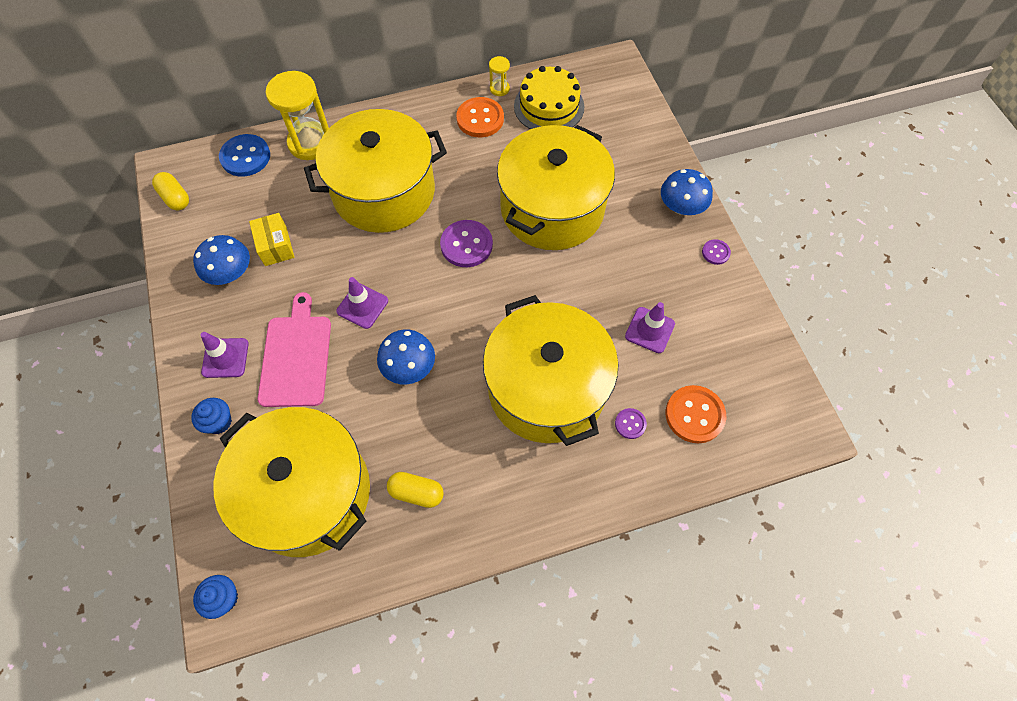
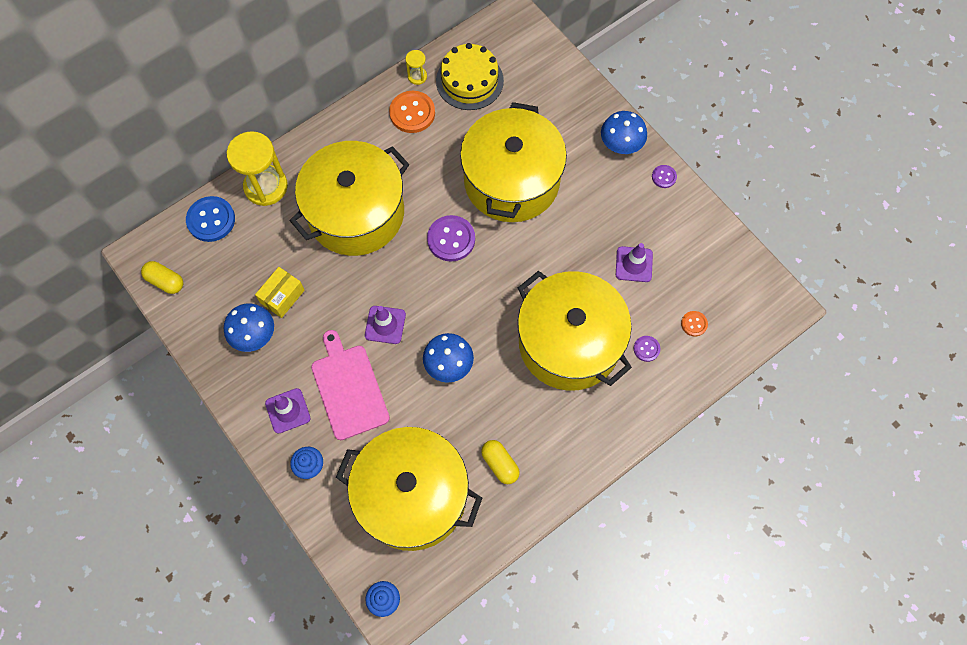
camera: 20 degrees left, 5 degrees up
yellow box [249,213,295,266] -> yellow box turned 75 degrees clockwise [255,267,305,318]
yellow capsule [387,472,444,508] -> yellow capsule turned 60 degrees clockwise [481,440,520,484]
orange button [666,385,726,443] -> orange button [681,311,708,336], size x0.53

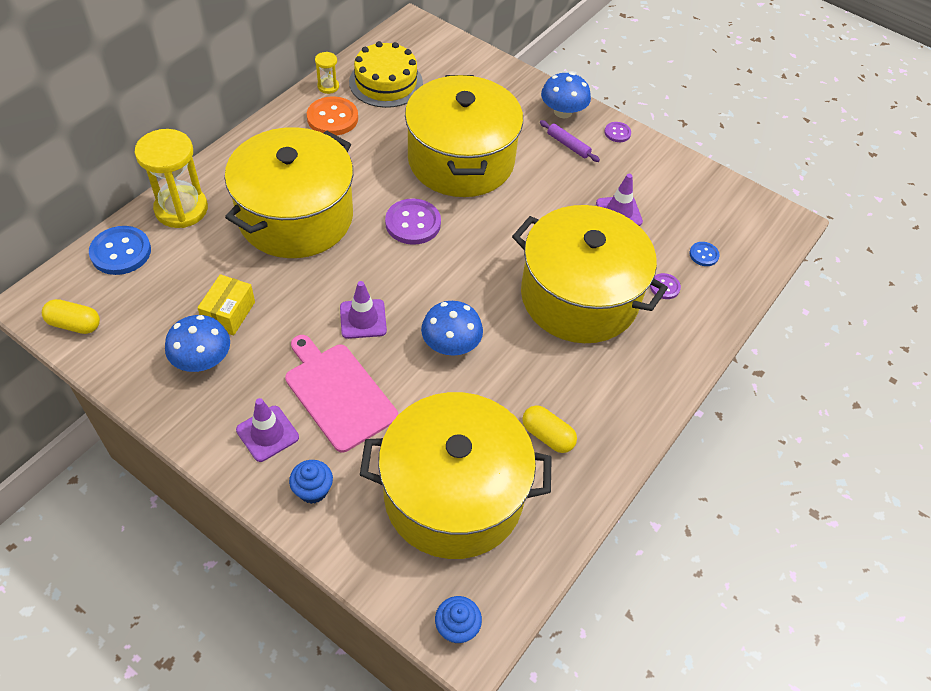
camera: 20 degrees left, 15 degrees down
orange button [681,311,708,336] -> blue button [689,242,720,266]
none -> purple rolling pin [540,120,600,162]

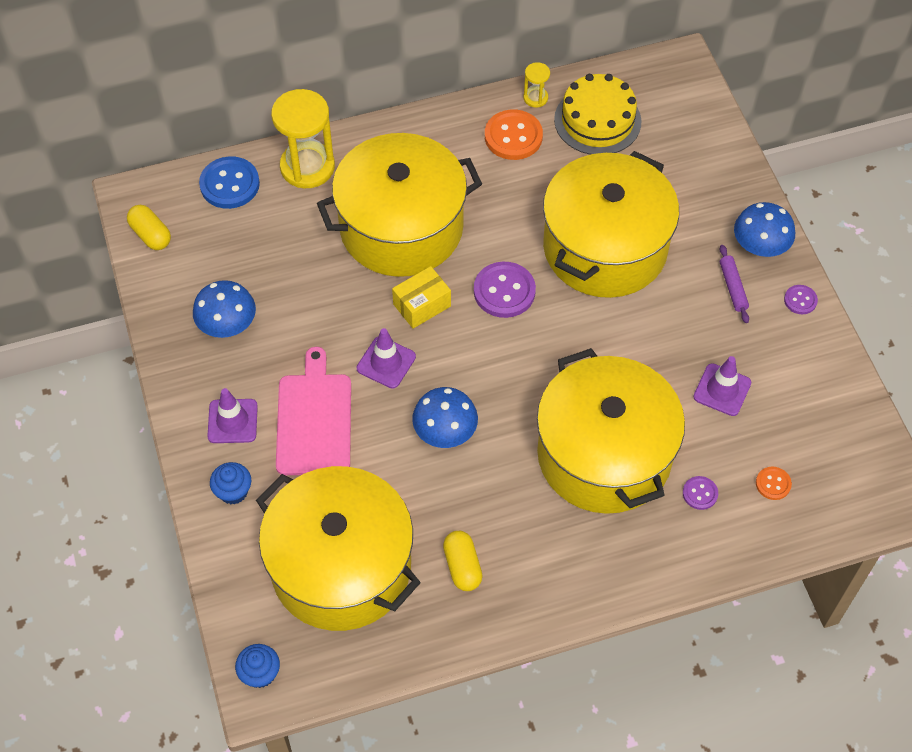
camera: 40 degrees right, 5 degrees up
yellow box [197,274,255,335] -> yellow box moved to [392,266,451,329]
blue button [689,242,720,266] -> orange button [756,467,792,500]

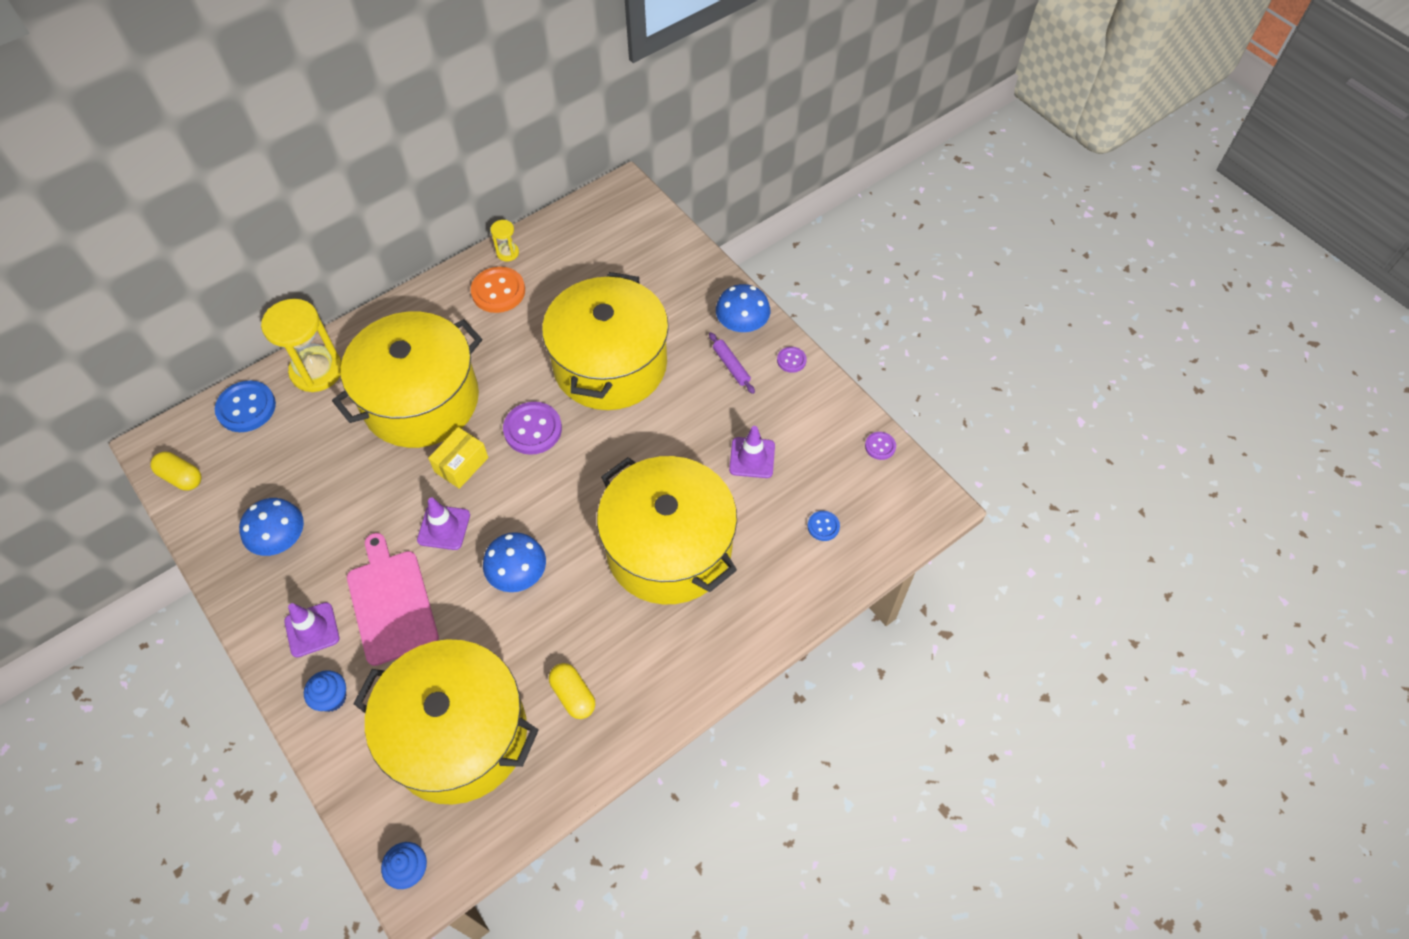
camera: 20 degrees left, 0 degrees up
yellow cake [554,74,641,155] -> none
purple button [683,476,718,510] -> purple button moved to [865,432,896,460]
orange button [756,467,792,500] -> blue button [807,511,840,541]

